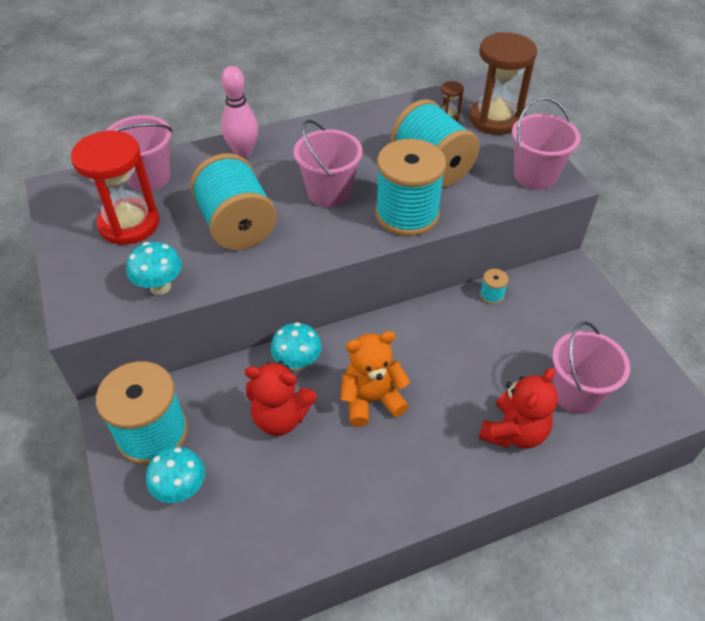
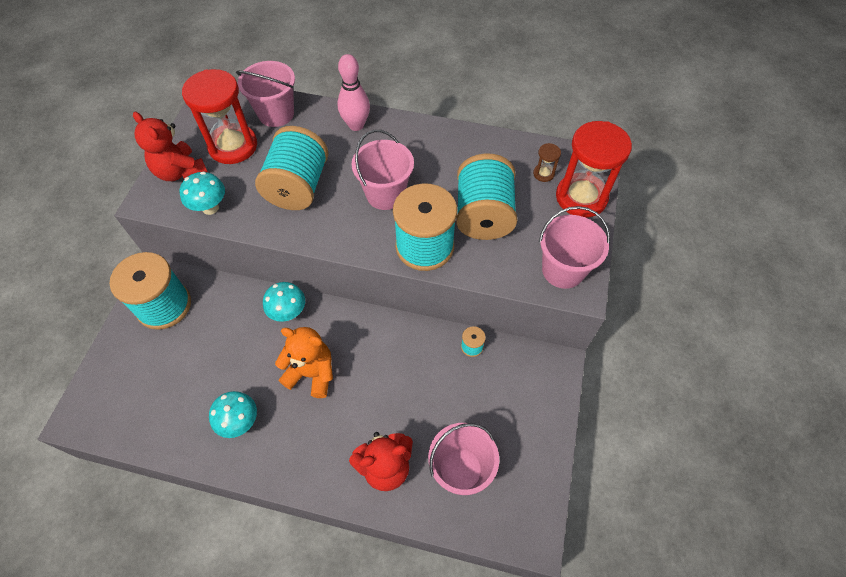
camera: 35 degrees right, 10 degrees up
turquoise mushroom [146,446,205,503] -> turquoise mushroom moved to [209,391,257,438]
red teddy bear [245,361,317,436] -> red teddy bear moved to [133,112,208,181]
brown hourglass [470,32,537,135] -> red hourglass [556,121,632,218]

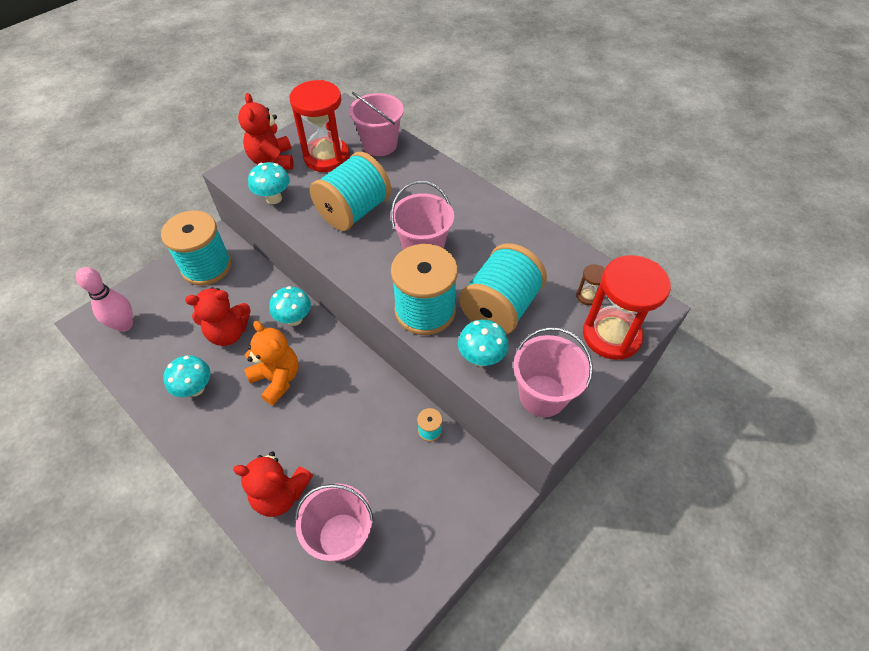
camera: 30 degrees right, 5 degrees down
pink bowling pin [337,54,370,131] -> pink bowling pin moved to [76,267,133,332]
none -> red teddy bear [185,287,250,346]
none -> turquoise mushroom [458,320,509,367]

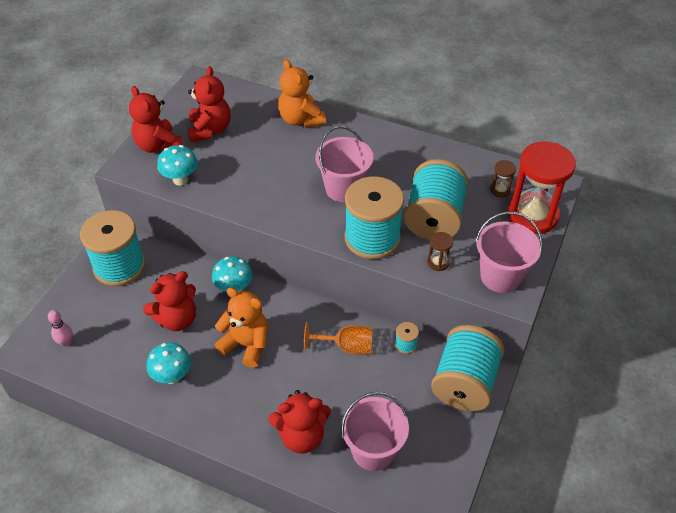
camera: 20 degrees left, 5 degrees down
pink bowling pin [76,267,133,332] -> pink bowling pin [48,310,73,347], size x0.59
red hourglass [290,80,350,172] -> red teddy bear [187,66,231,142]
turquoise spool [310,152,391,231] -> turquoise spool moved to [431,325,505,411]
pink bucket [349,92,404,156] -> none
turquoise mushroom [458,320,509,367] -> brown hourglass [427,232,453,271]
none -> orange teddy bear [278,59,326,127]
none -> orange goblet [304,322,372,354]

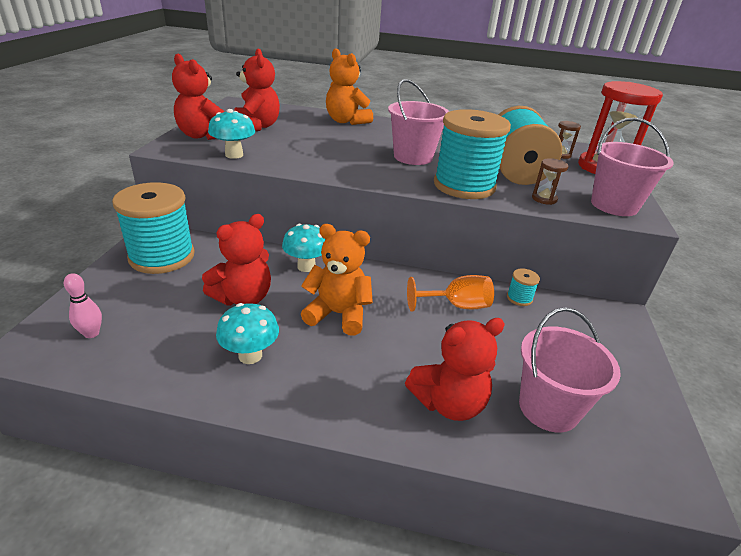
camera: 15 degrees left, 15 degrees down
turquoise spool [431,325,505,411] -> none

